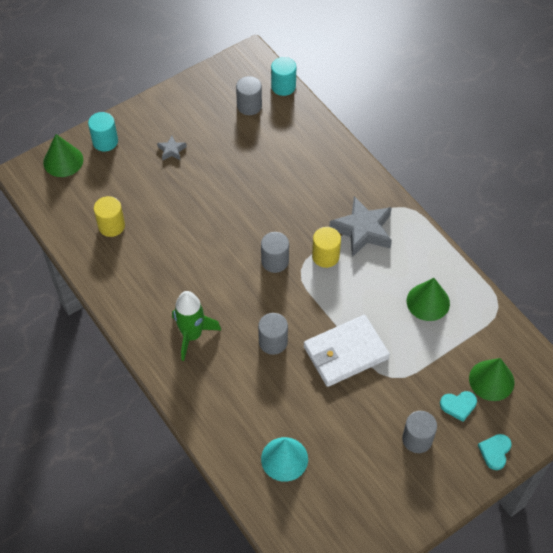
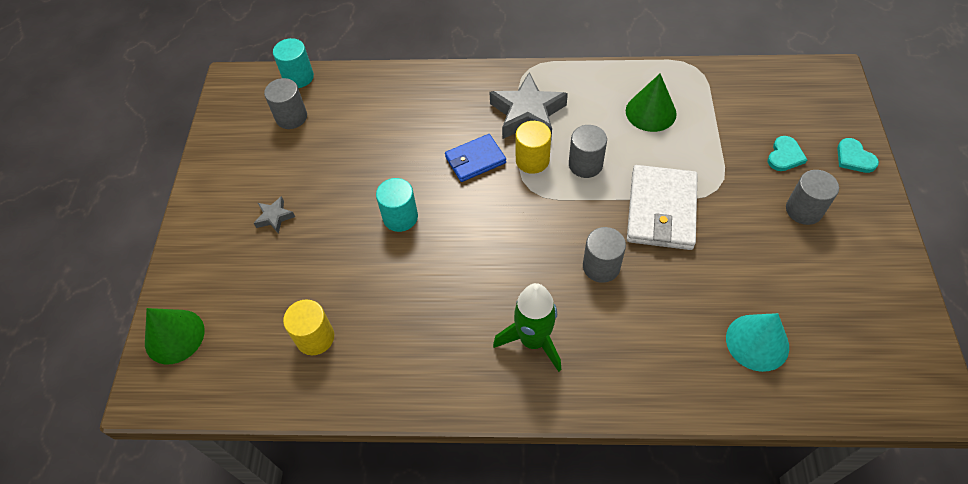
camera: 50 degrees left, 0 degrees up
turquoise cylinder [88,112,118,152] -> turquoise cylinder moved to [376,178,418,232]
grey cylinder [261,232,289,273] -> grey cylinder moved to [569,125,607,178]
green cone [469,358,514,401] -> none
none -> blue wallet [445,134,506,182]

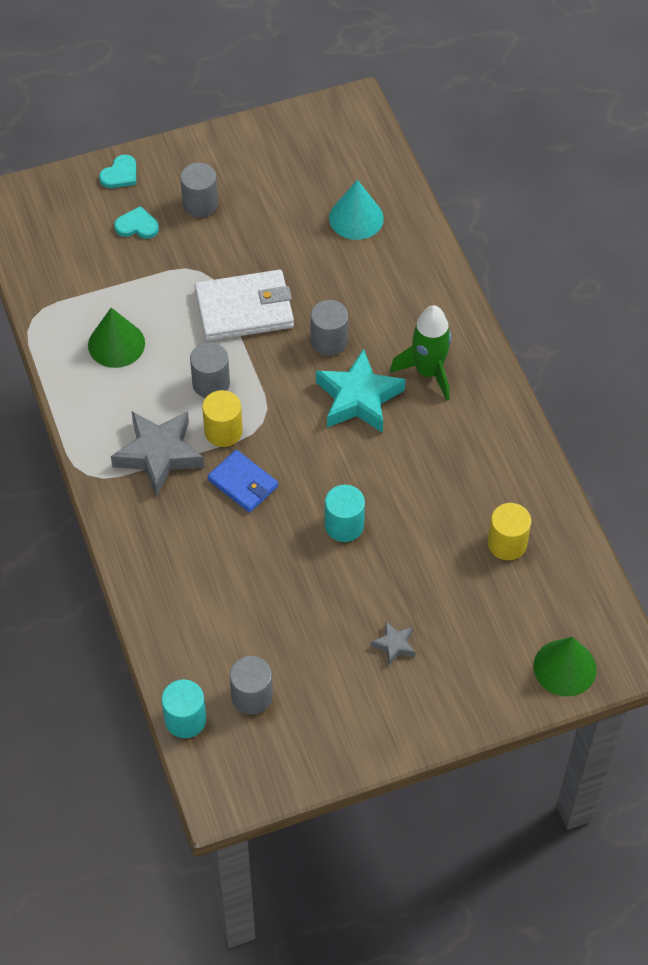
camera: 115 degrees left, 0 degrees up
none -> turquoise star [316,349,405,433]

